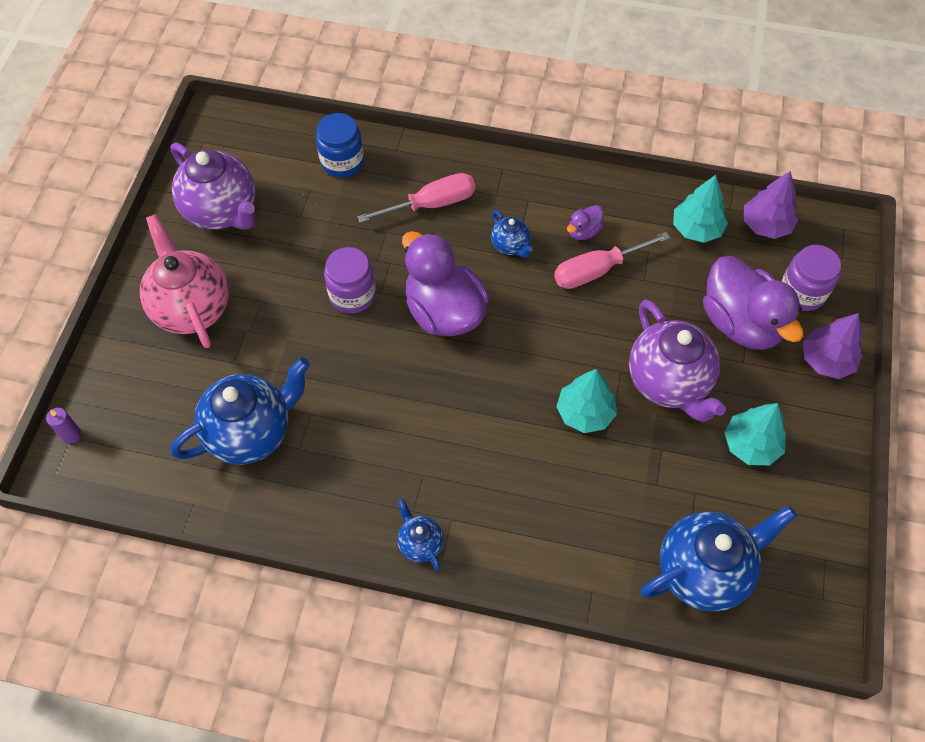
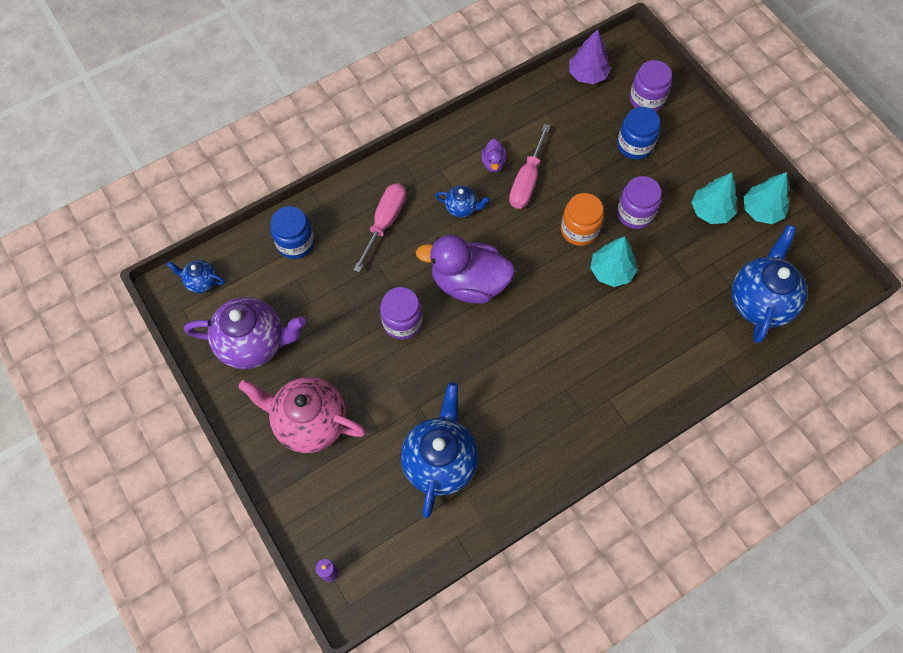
camera: 45 degrees left, 5 degrees up
blue teapot [397,499,444,571] -> blue teapot moved to [167,260,225,293]
purple teapot [629,300,726,422] -> purple jar [617,176,662,229]
turquoise tree [673,175,728,243] -> turquoise tree moved to [743,172,789,224]
purple duck [703,256,803,350] -> blue jar [617,107,660,160]
purple tree [803,313,862,379] -> none
none -> orange jar [561,193,604,246]

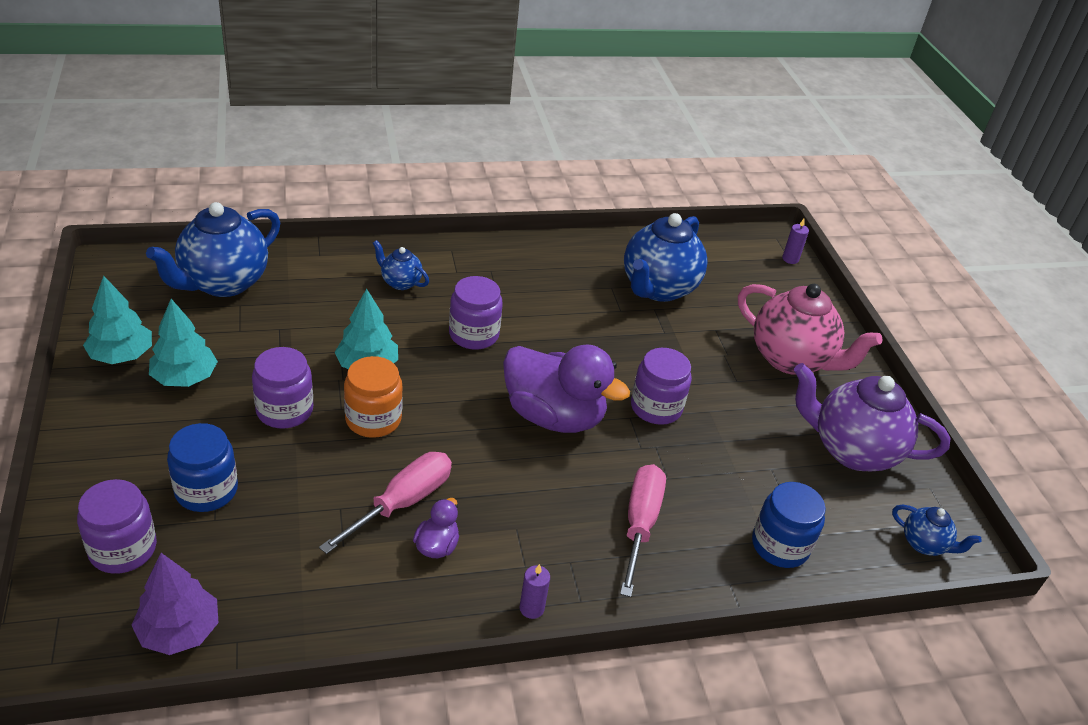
camera: 165 degrees left, 25 degrees down
pink screwdriver [353,183,406,273] -> pink screwdriver turned 150 degrees clockwise [620,464,666,597]
blue teapot [435,186,490,218] -> blue teapot moved to [373,240,429,290]
none -> purple jar [449,276,503,350]
none -> purple candle [519,564,550,619]

